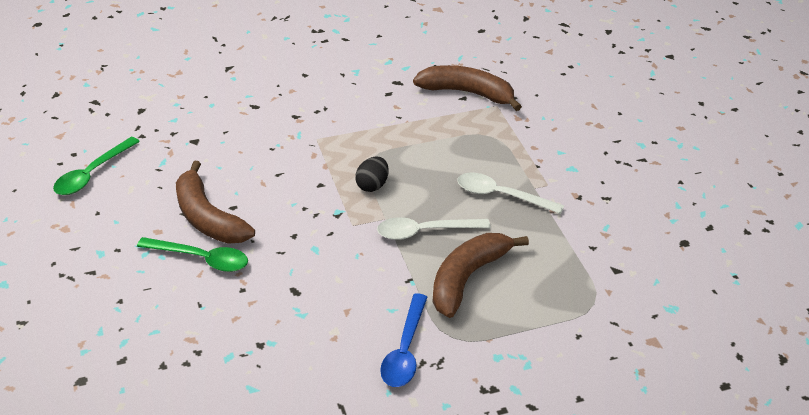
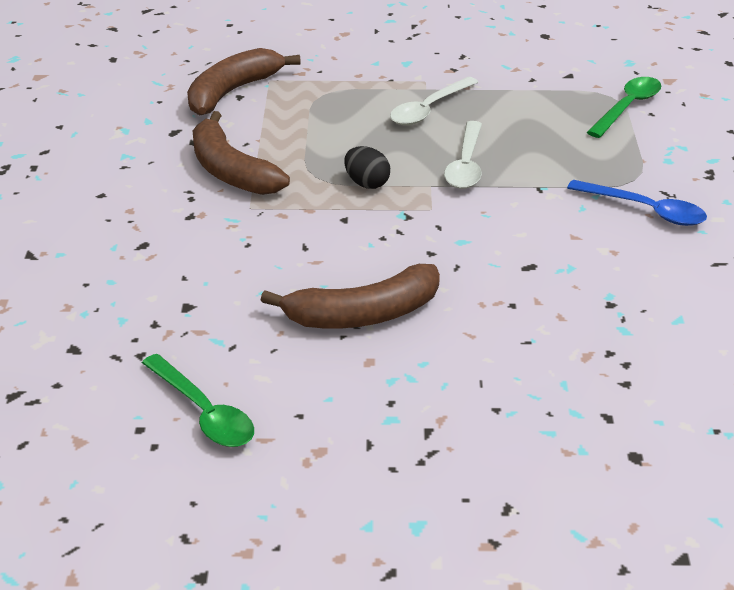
camera: 70 degrees left, 5 degrees down
green spoon [137,237,248,272] -> green spoon moved to [587,77,661,138]
brown banana [433,233,529,318] -> brown banana moved to [193,111,290,195]

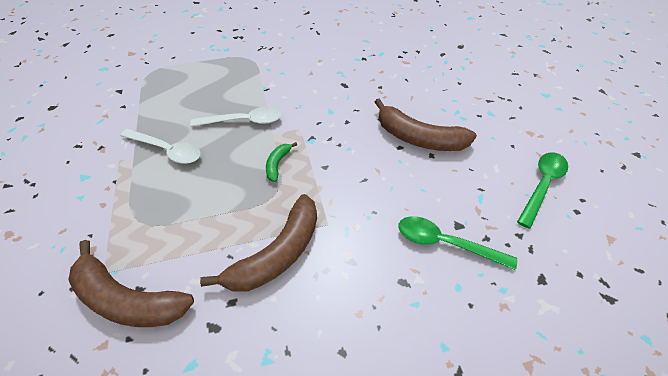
camera: 105 degrees left, 15 degrees up
brown banana [261,264,440,328] -> brown banana turned 150 degrees clockwise [375,98,477,151]
black egg [344,146,390,189] -> green banana [266,142,297,182]
blue spoon [567,180,707,226] -> none
green spoon [587,77,661,138] -> green spoon moved to [398,216,517,270]

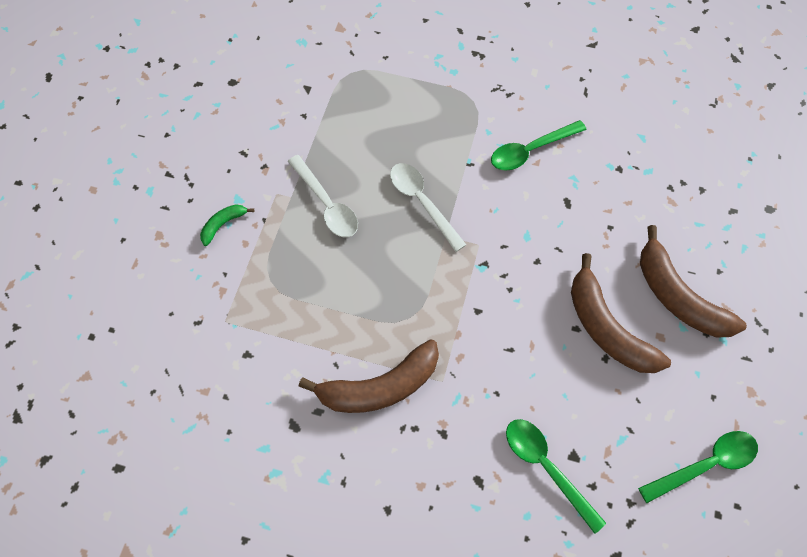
camera: 30 degrees right, 15 degrees up
brown banana [68,240,194,327] -> brown banana moved to [640,225,747,338]
white spoon [190,107,282,127] -> white spoon turned 150 degrees counterclockwise [390,163,466,252]
green banana [266,142,297,182] -> green banana moved to [200,204,254,246]
none -> green spoon [491,120,587,171]

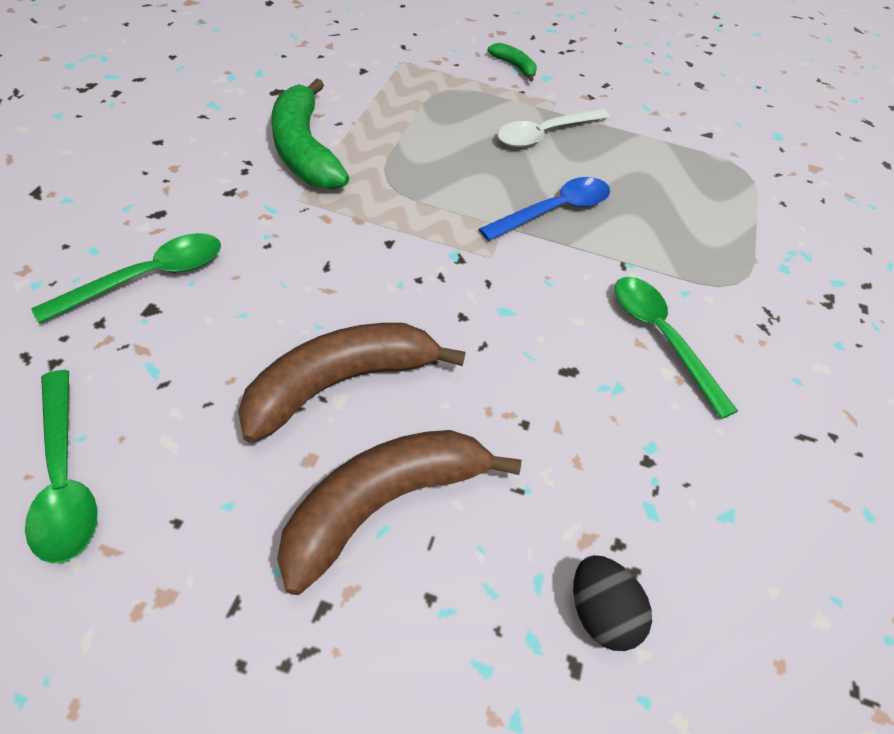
camera: 85 degrees right, 15 degrees down
brown banana [299,339,439,413] -> green banana [271,78,349,189]
white spoon [390,163,466,252] -> blue spoon [479,177,610,241]
none -> black egg [573,555,652,651]

